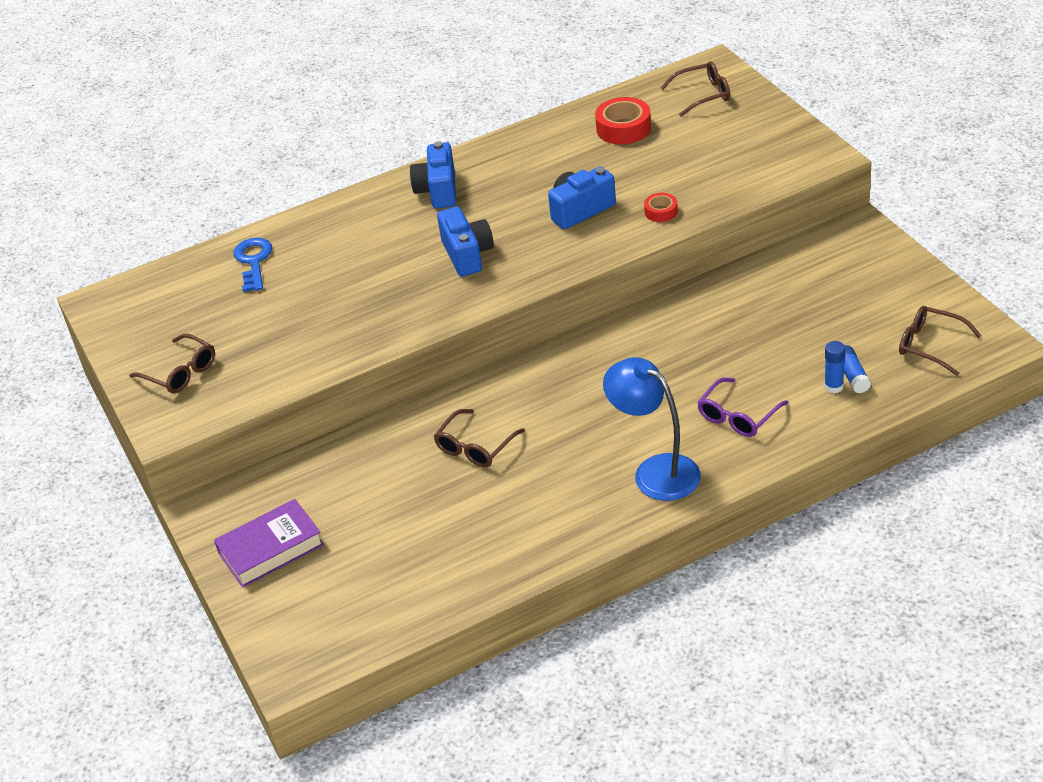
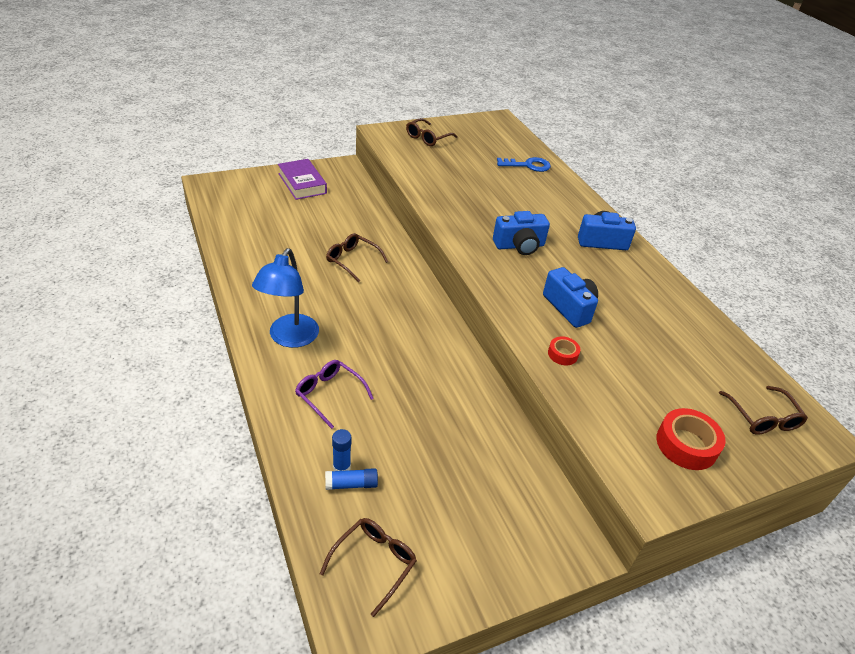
camera: 85 degrees right, 0 degrees up
red tape [595,97,651,144] -> red tape moved to [656,408,726,470]
blue lamp [603,357,701,501] -> blue lamp turned 150 degrees clockwise [252,248,319,348]

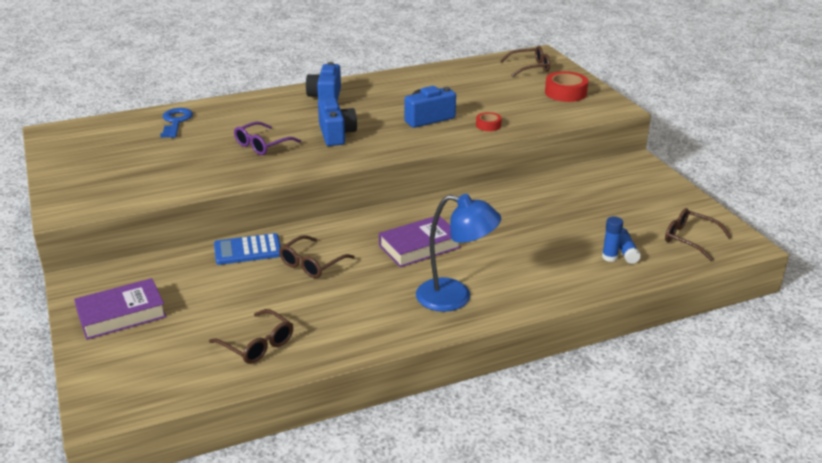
camera: 85 degrees left, 10 degrees down
purple glasses [295,360,374,429] -> purple glasses moved to [234,122,301,155]
brown glasses [406,118,457,146] -> brown glasses moved to [209,309,293,364]
none -> blue calculator [214,233,281,265]
none -> purple book [379,216,461,267]

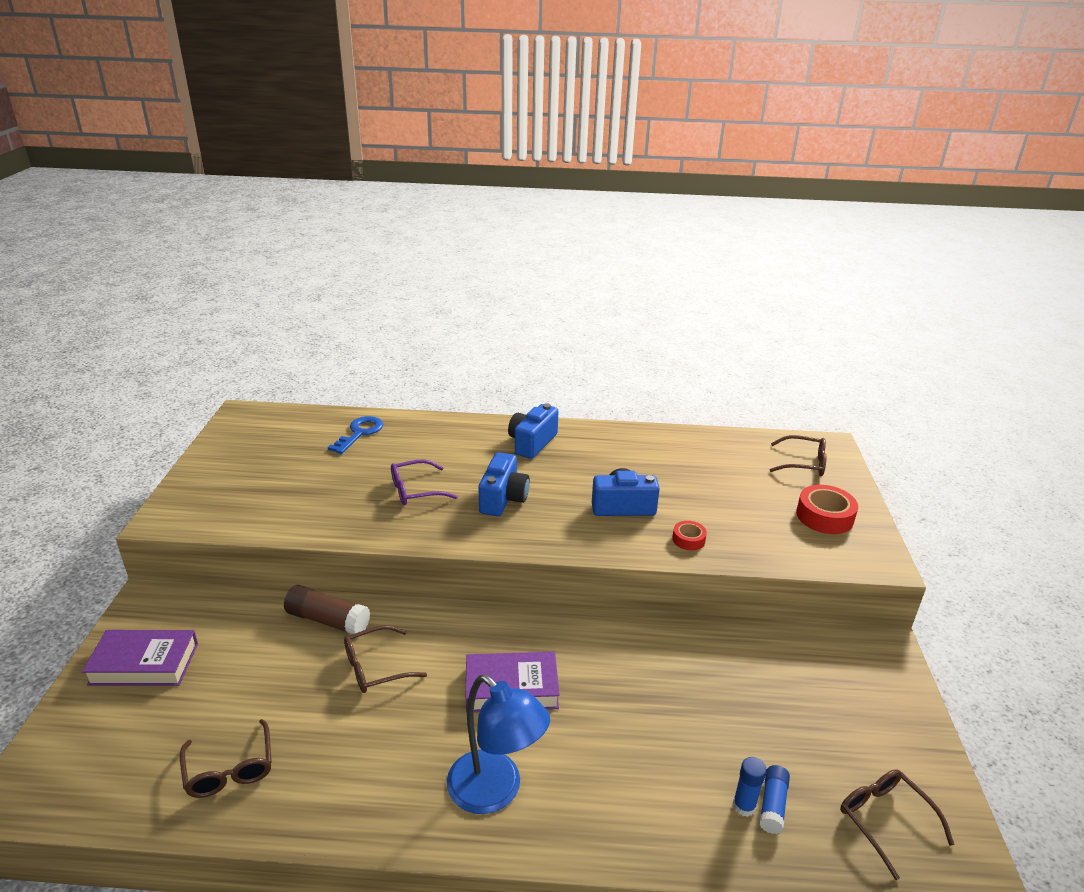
camera: 25 degrees right, 0 degrees up
blue calculator [214,233,281,265] -> brown glue stick [284,585,370,634]

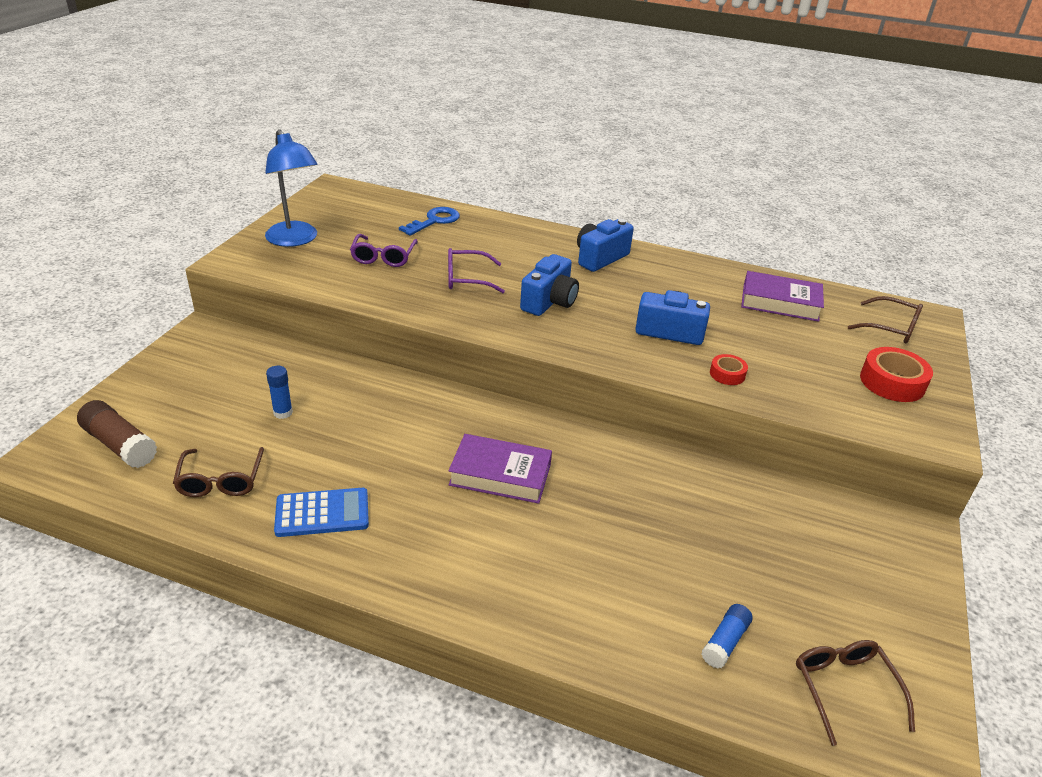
camera: 15 degrees right, 5 degrees up
purple book [82,630,198,686] -> purple book moved to [741,271,824,322]
brown glue stick [284,585,370,634] -> brown glue stick moved to [77,400,157,468]
brown glasses [344,625,427,693] -> none
blue lamp [447,675,550,814] -> blue lamp moved to [265,129,318,247]
blue glue stick [733,757,767,817] -> blue glue stick moved to [266,366,293,419]
none -> blue calculator [274,488,369,537]
none -> purple glasses [350,234,418,267]

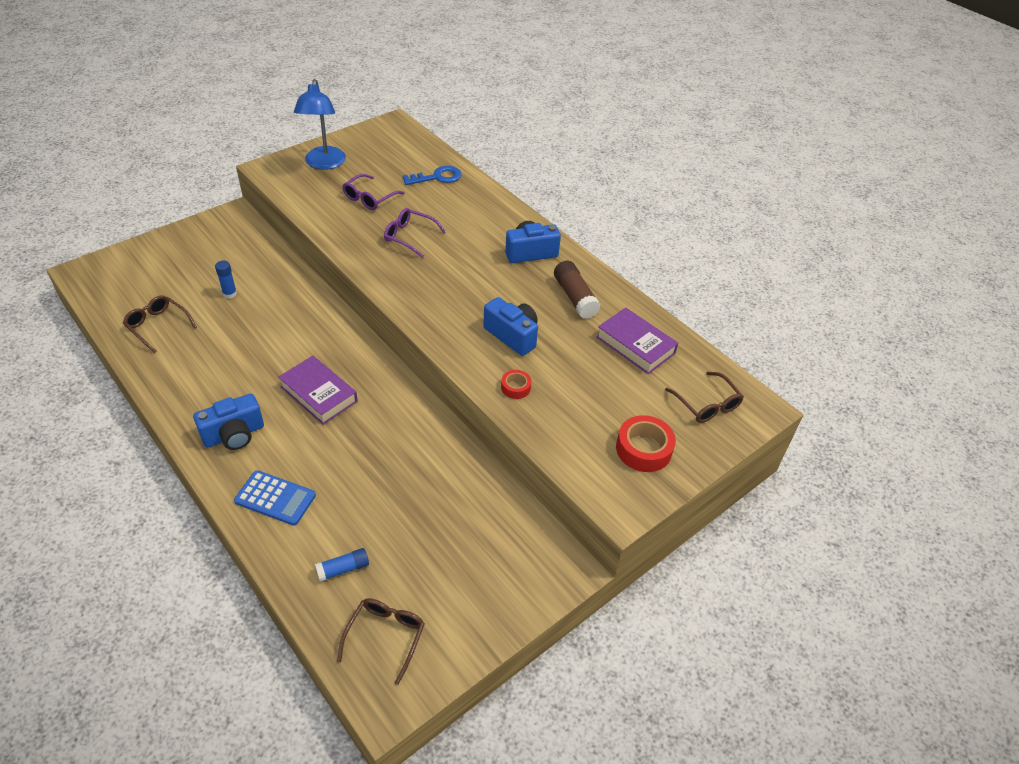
camera: 30 degrees right, 10 degrees up
brown glue stick [77,400,157,468] -> brown glue stick moved to [554,261,601,319]
brown glasses [173,447,264,497] -> brown glasses turned 105 degrees clockwise [123,295,197,353]
blue calculator [274,488,369,537] -> blue calculator moved to [234,470,316,526]
blue camera [520,254,579,316] -> blue camera moved to [193,394,264,450]

